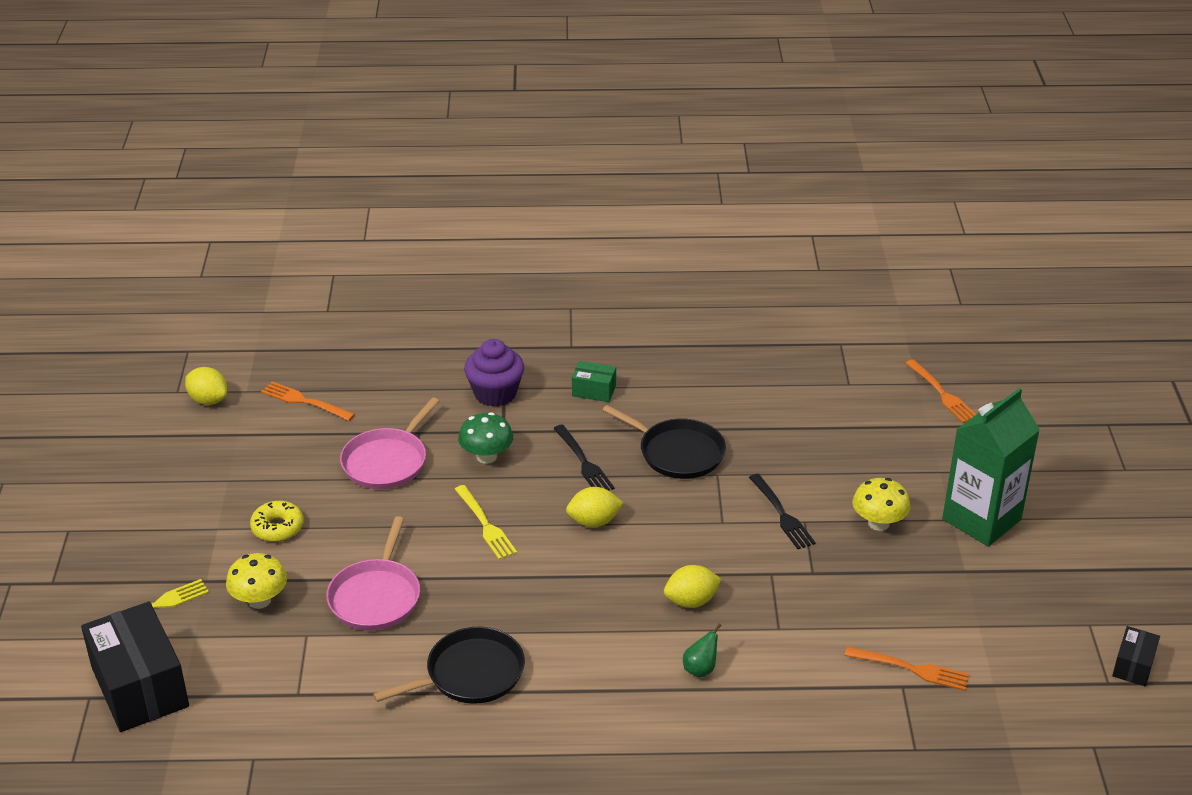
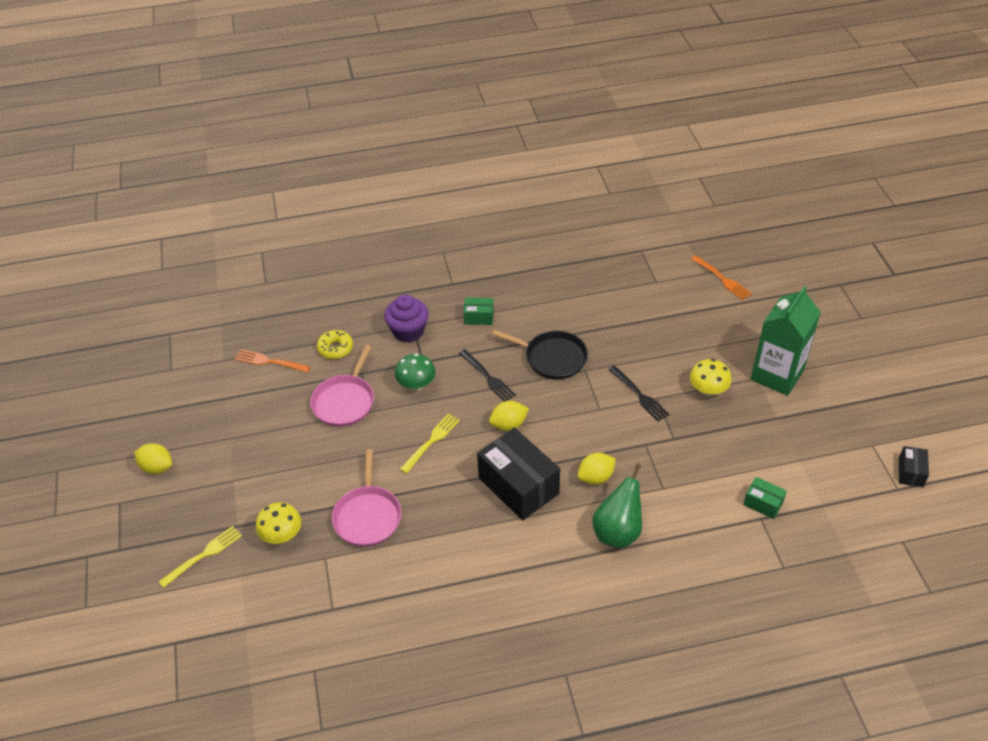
camera: 10 degrees left, 10 degrees up
black box [81,601,189,732] -> black box moved to [477,427,560,520]
yellow lemon [185,367,227,405] -> yellow lemon moved to [134,443,172,474]
yellow donut [250,501,304,542] -> yellow donut moved to [317,330,353,359]
black pan [373,627,525,704] -> none
yellow fork [455,485,517,560] -> yellow fork turned 105 degrees counterclockwise [400,413,460,474]
green pear [683,623,721,678] -> green pear [592,463,642,548], size x2.03
orange fork [844,647,969,691] -> green box [743,477,787,519]

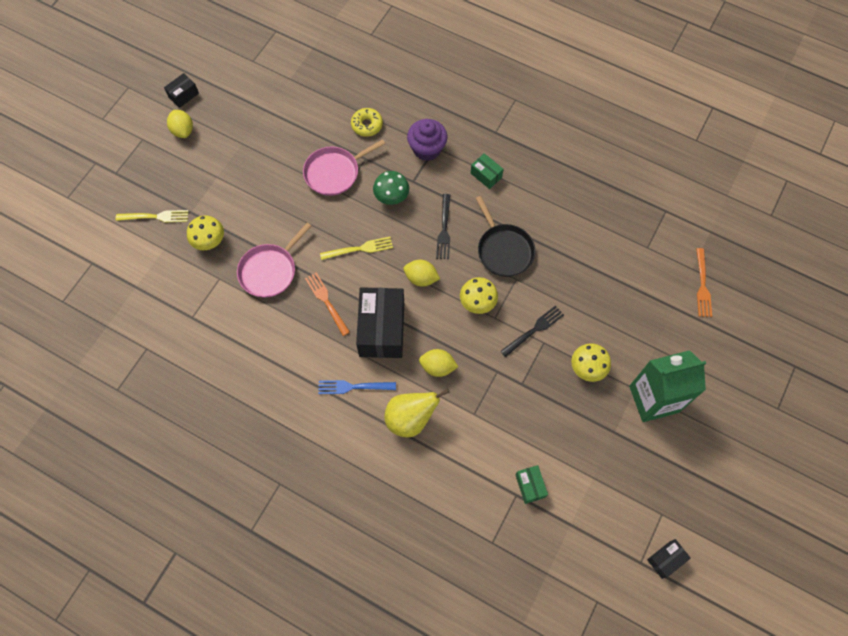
camera: 40 degrees right, 20 degrees up
orange fork [235,349,310,373] -> orange fork moved to [305,273,350,336]
green pear [592,463,642,548] -> yellow pear [384,389,450,437]
black fork [608,366,669,422] -> black fork turned 135 degrees counterclockwise [501,306,564,357]
none -> black box [164,73,199,108]
none -> blue fork [318,380,396,394]
none -> yellow mushroom [460,277,498,314]

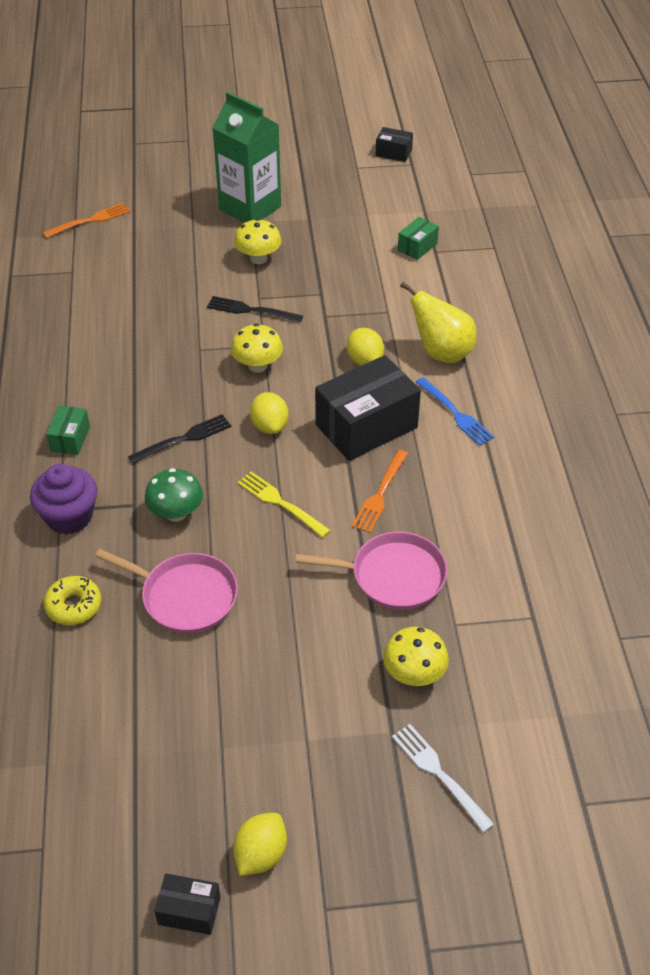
camera: 125 degrees left, 20 degrees down
yellow fork [116,210,189,222] -> white fork [392,724,494,833]
black pan [475,196,536,277] -> none

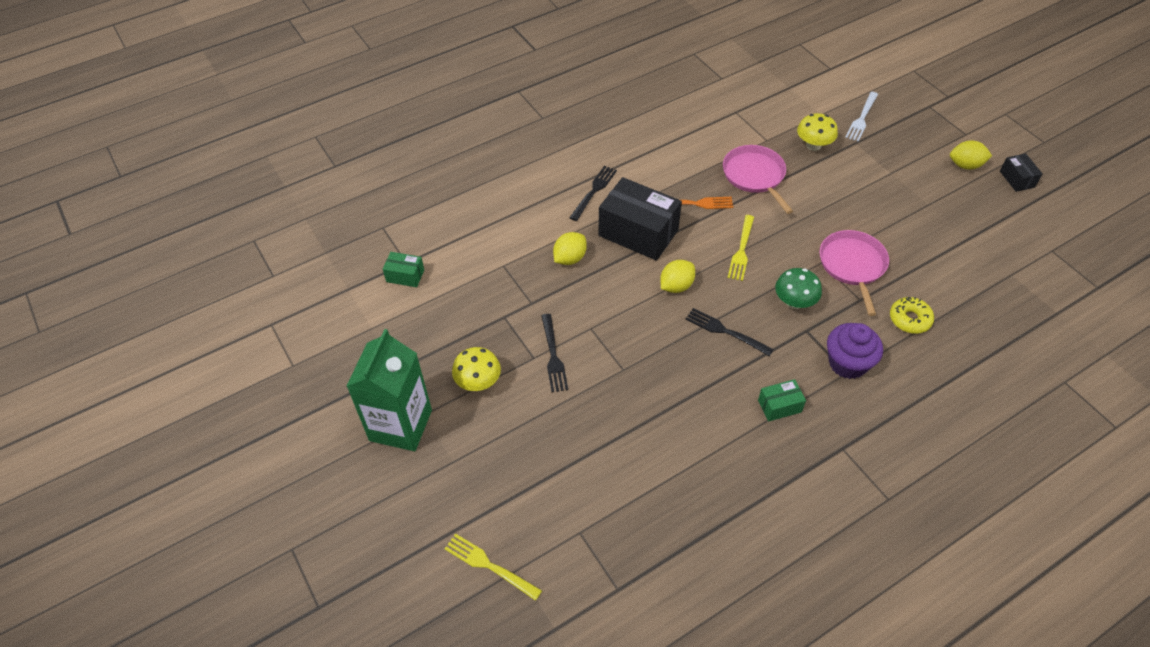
camera: 115 degrees left, 5 degrees up
orange fork [43,203,130,238] -> yellow fork [444,533,542,601]
yellow mushroom [231,324,283,373] -> none
black box [375,127,413,162] -> none
yellow pear [400,282,476,363] -> none
blue fork [416,377,494,446] -> black fork [569,166,617,221]

